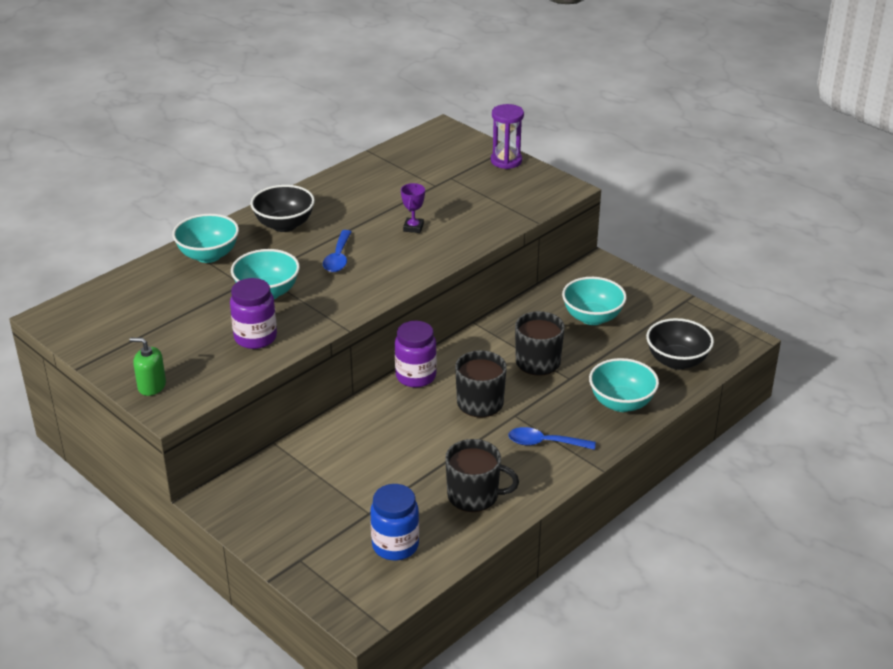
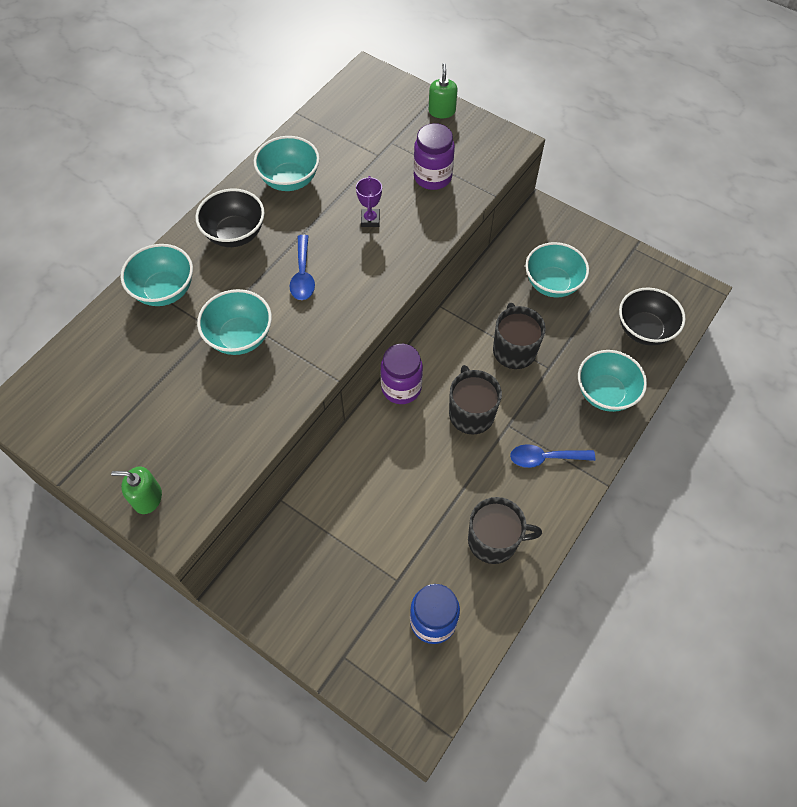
camera: 10 degrees left, 25 degrees up
purple jar [230,278,277,349] -> purple jar moved to [413,123,455,190]
purple hourglass [491,104,524,169] -> green soap dispenser [429,63,458,118]
none -> turquoise bowl [254,136,320,191]

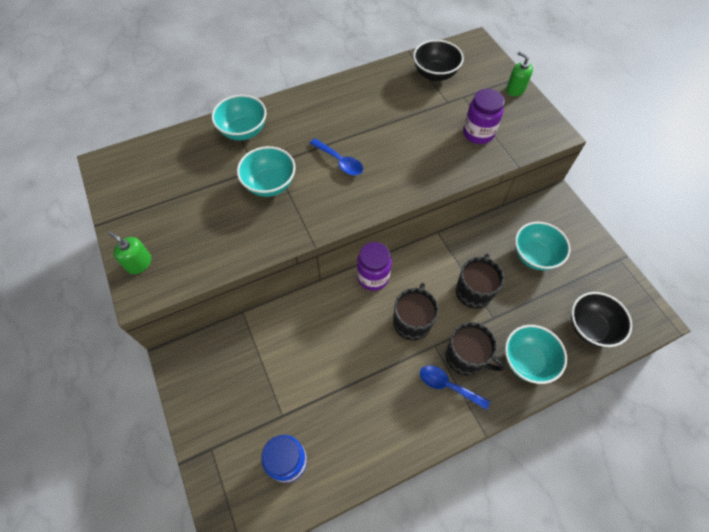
camera: 30 degrees right, 0 degrees up
black bowl [195,188,265,247] -> black bowl moved to [413,40,464,81]
turquoise bowl [254,136,320,191] -> none
blue spoon [289,235,315,300] -> blue spoon turned 75 degrees counterclockwise [310,139,363,175]
purple trophy [356,176,382,227] -> none
green soap dispenser [429,63,458,118] -> green soap dispenser turned 75 degrees counterclockwise [506,52,533,96]
black mug [468,497,542,564] -> black mug moved to [446,322,505,375]

